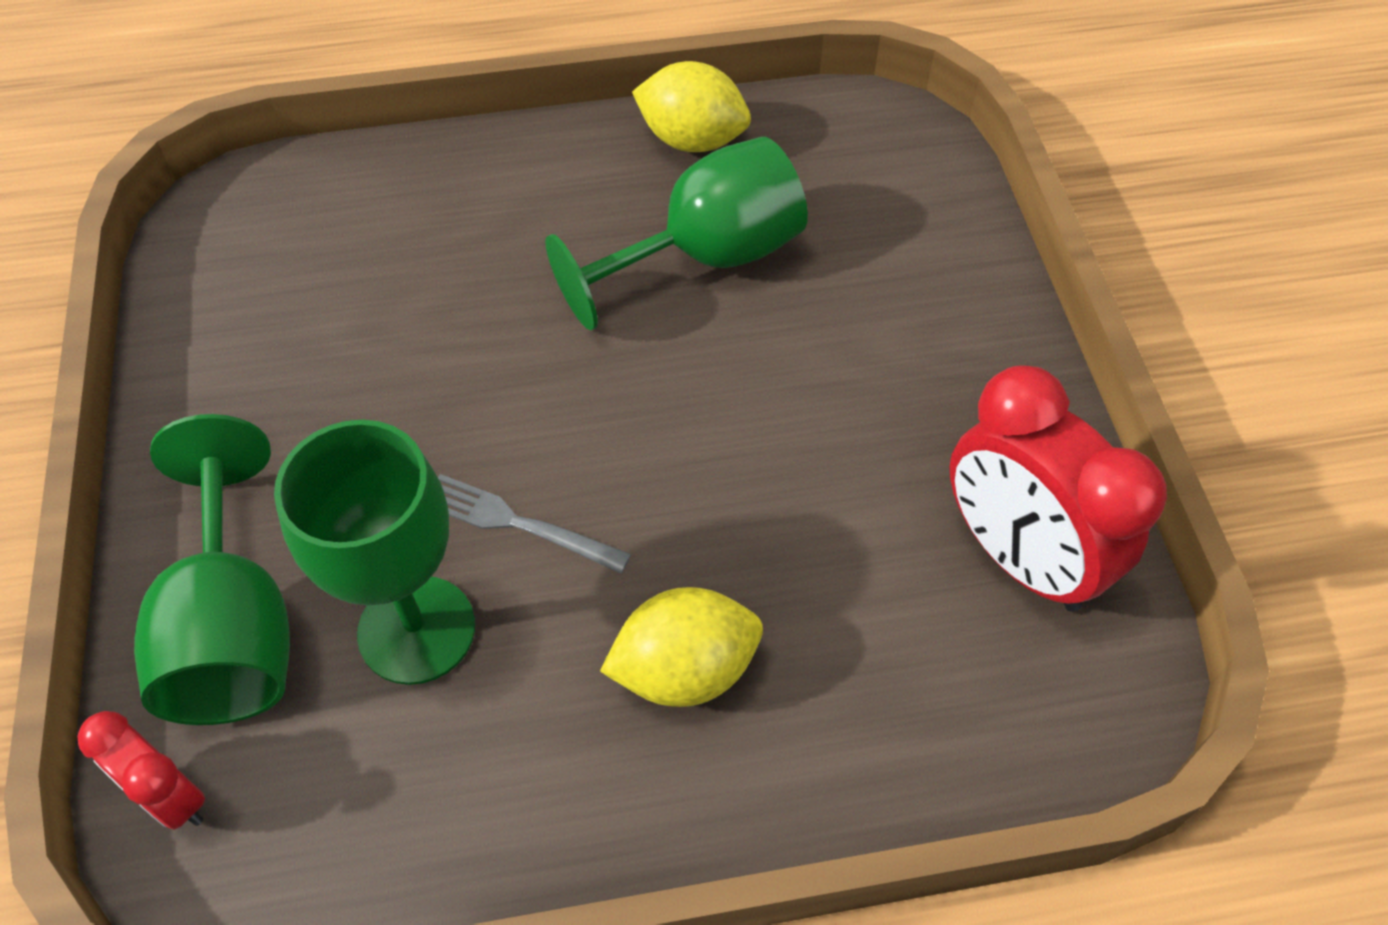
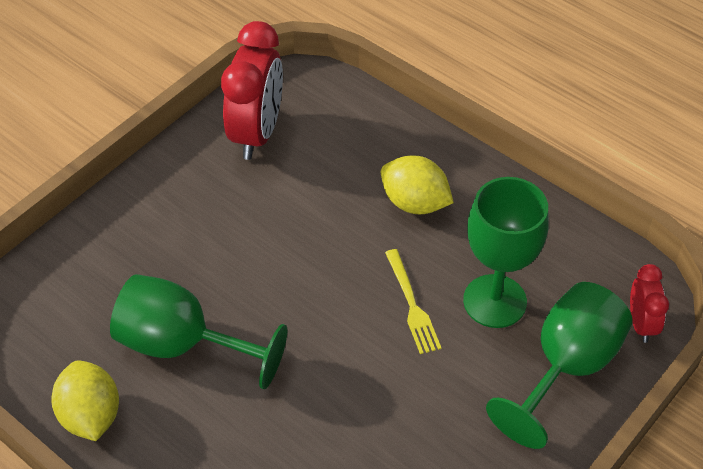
camera: 130 degrees left, 5 degrees down
grey fork [438,474,631,573] -> yellow fork [385,249,441,354]

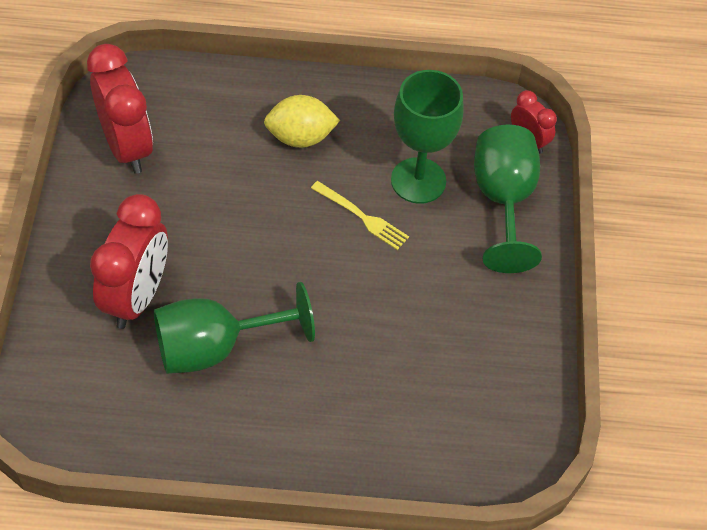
camera: 40 degrees left, 5 degrees up
yellow lemon [51,361,119,441] -> none
none -> red clock [90,194,168,329]

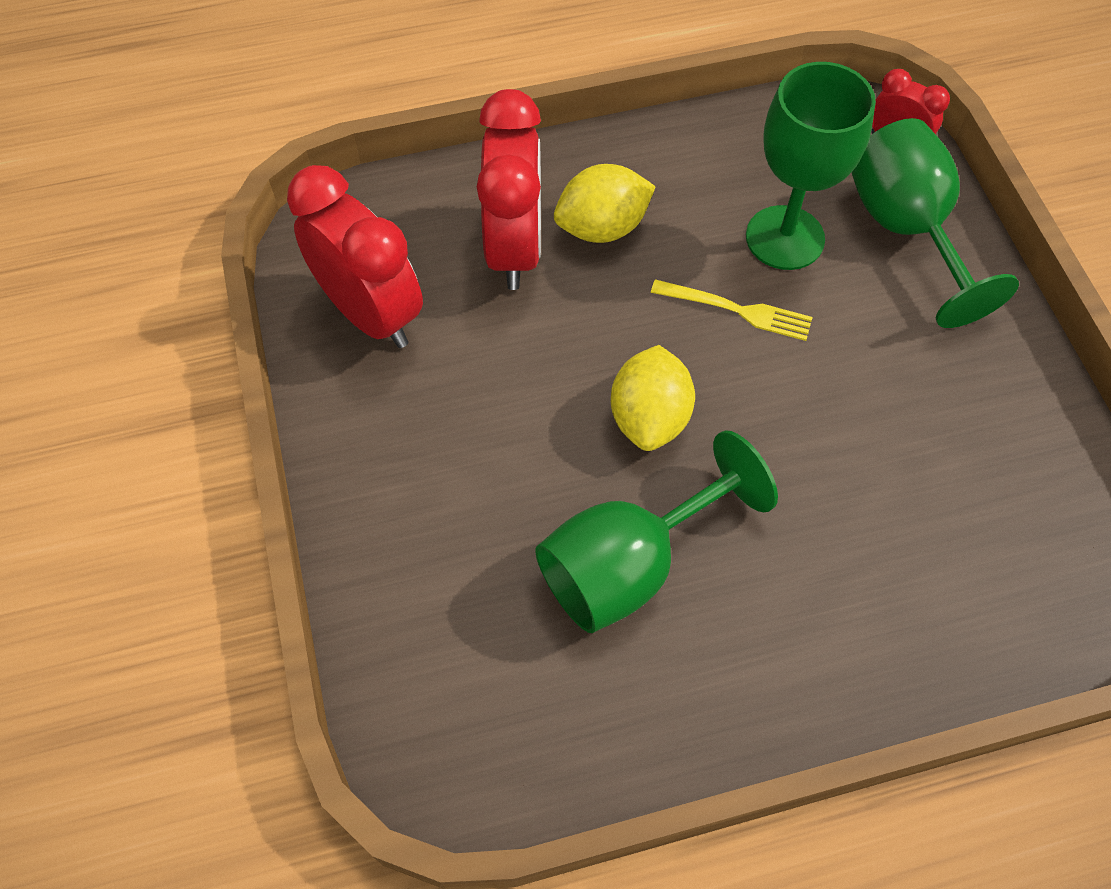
camera: 15 degrees left, 5 degrees up
red clock [90,194,168,329] -> red clock moved to [477,89,541,290]
none -> yellow lemon [611,345,695,451]

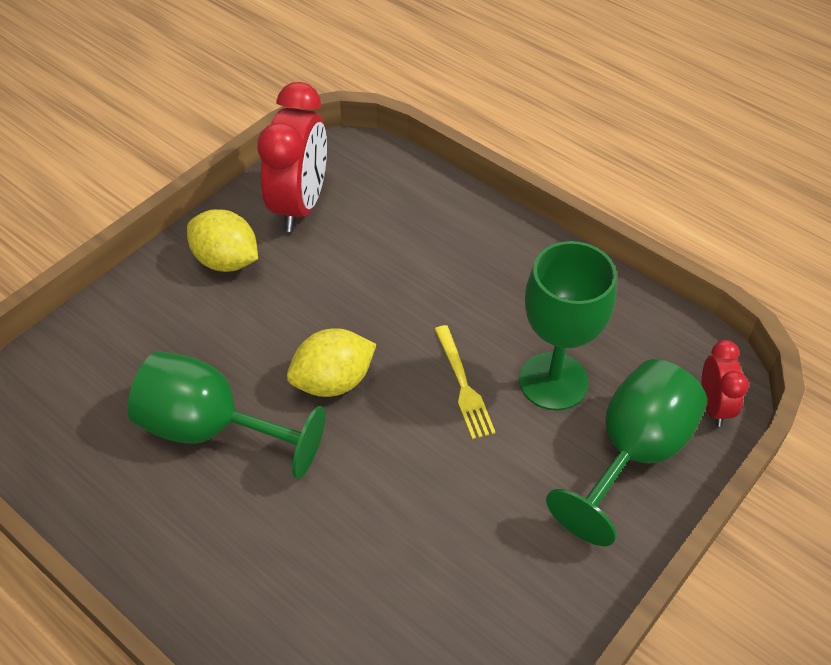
camera: 55 degrees right, 10 degrees down
red clock [477,89,541,290] -> none
yellow lemon [554,164,656,243] -> yellow lemon moved to [187,209,258,272]

